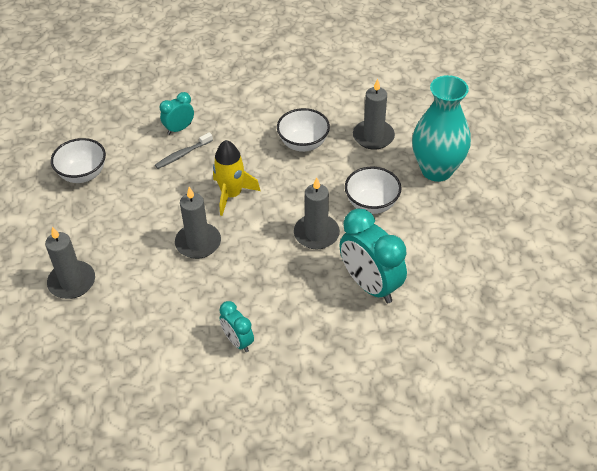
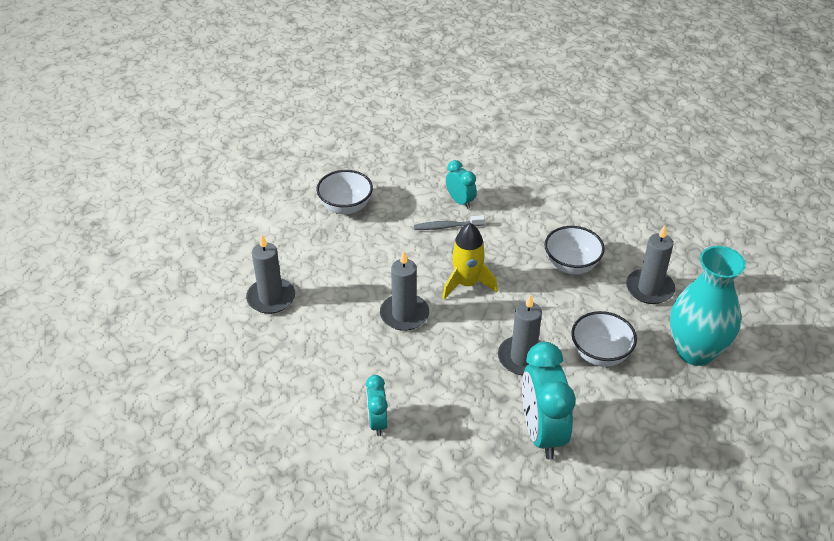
camera: 30 degrees right, 5 degrees down
turquoise clock [160,92,194,135] -> turquoise clock turned 60 degrees clockwise [446,160,477,209]

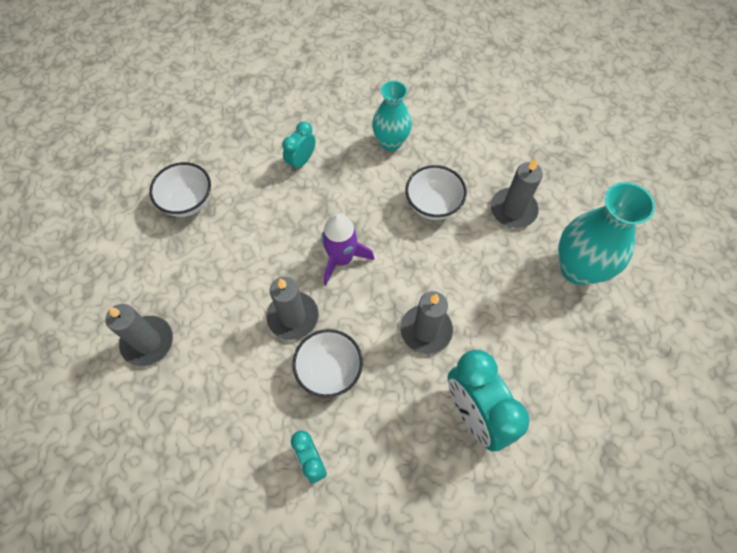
camera: 20 degrees left, 20 degrees up
grey toothbrush [414,215,485,230] -> none
yellow rocket [442,223,498,299] -> purple rocket [321,213,374,285]
turquoise clock [446,160,477,209] -> turquoise clock turned 90 degrees counterclockwise [282,121,315,171]
white bowl [571,311,637,367] -> white bowl moved to [293,329,363,398]
none -> turquoise vase [372,81,412,151]

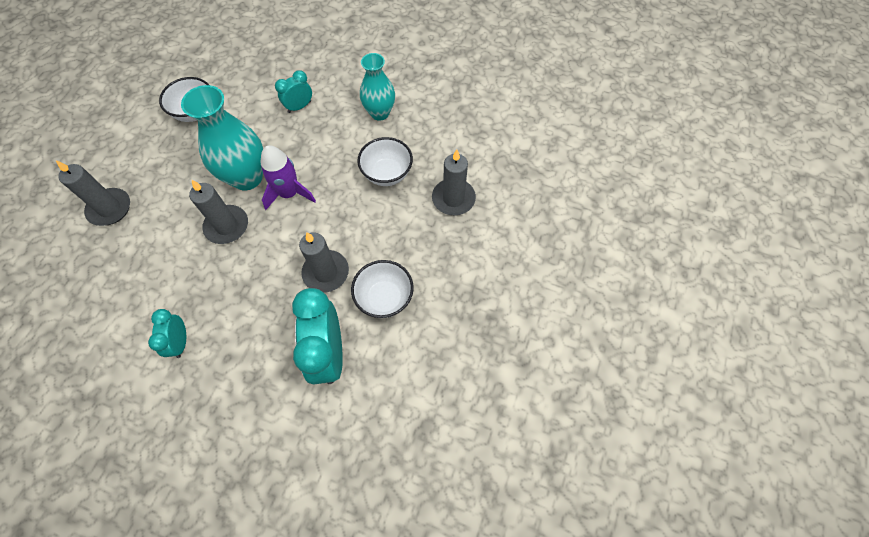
camera: 20 degrees right, 0 degrees up
white bowl [293,329,363,398] -> white bowl moved to [351,260,414,318]
turquoise vase [558,182,655,285] -> turquoise vase moved to [181,85,263,190]

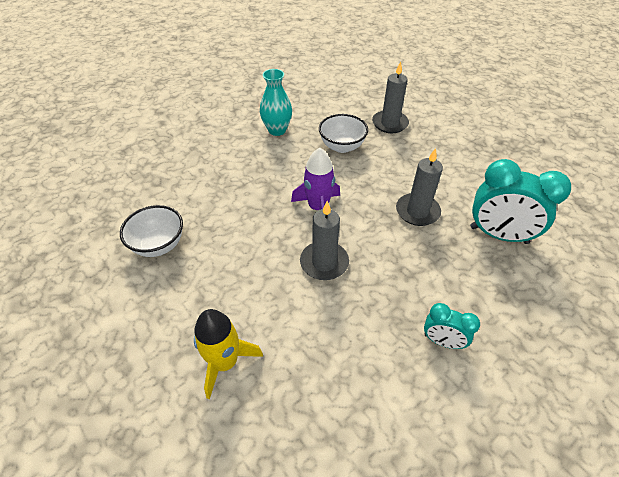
camera: 60 degrees left, 15 degrees down
grey candle [56,160,130,226] -> yellow rocket [194,309,263,399]
turquoise vase [181,85,263,190] -> none
turquoise clock [275,70,312,113] -> none
white bowl [351,260,414,318] -> none

